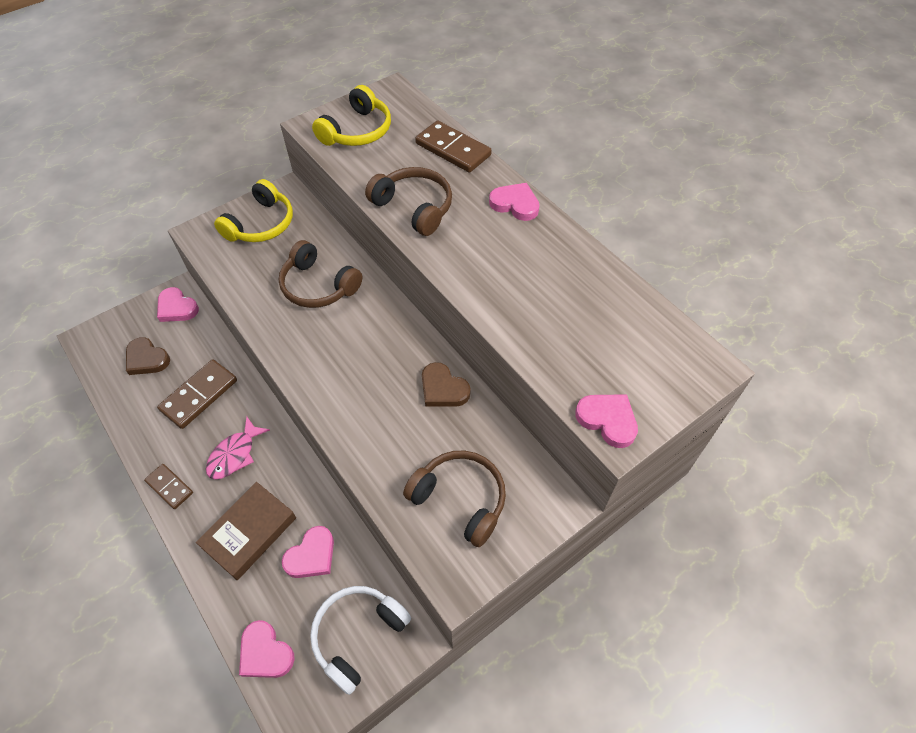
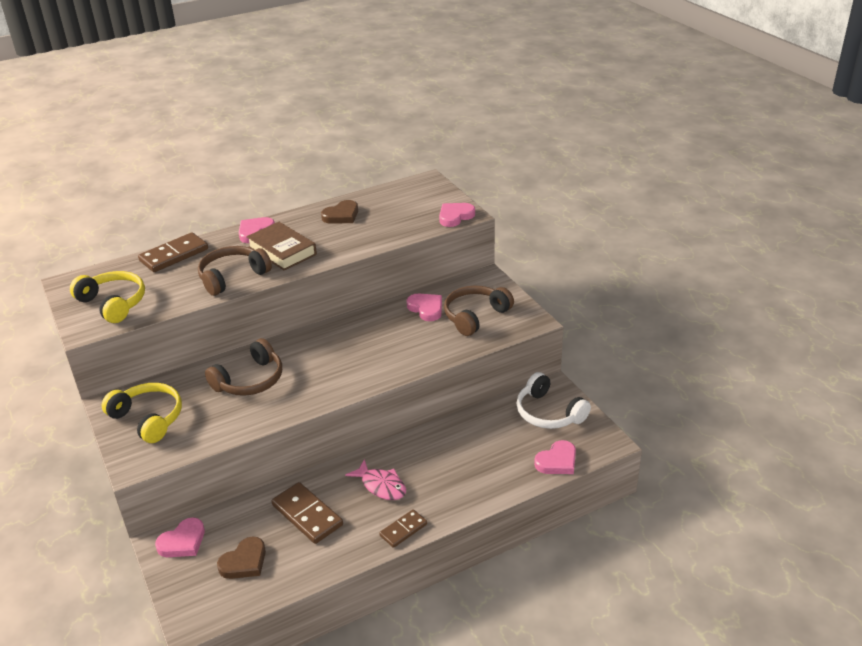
camera: 80 degrees left, 20 degrees down
brown book [196,482,296,580] -> brown book moved to [246,222,317,271]
pink heart [282,526,334,578] -> pink heart moved to [407,294,442,321]
brown heart [422,362,471,407] -> brown heart moved to [321,200,358,224]

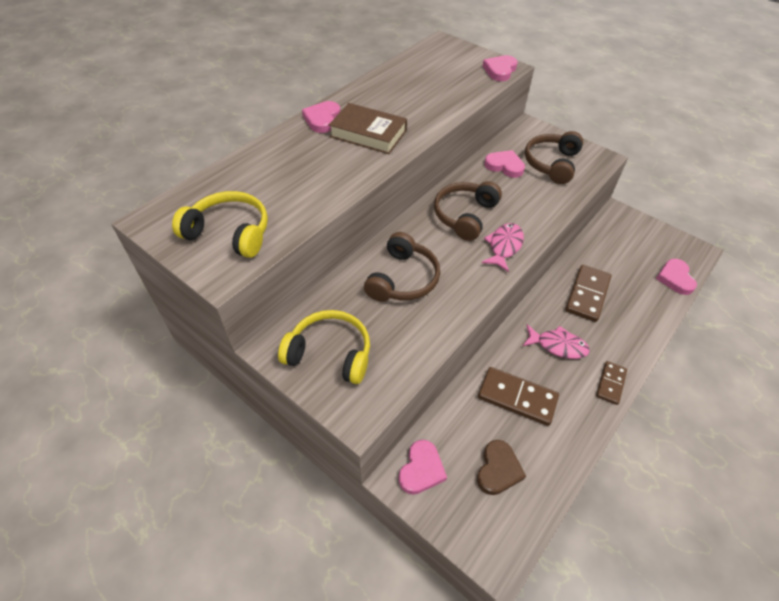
camera: 25 degrees left, 15 degrees up
brown domino [138,232,208,272] -> brown domino moved to [565,265,612,322]
brown headphones [198,246,272,296] -> brown headphones moved to [434,181,502,241]
brown heart [321,200,358,224] -> none
white headphones [516,372,591,429] -> none
pink heart [534,440,576,474] -> pink heart turned 150 degrees clockwise [656,259,697,295]
none -> pink fish [482,223,524,272]

